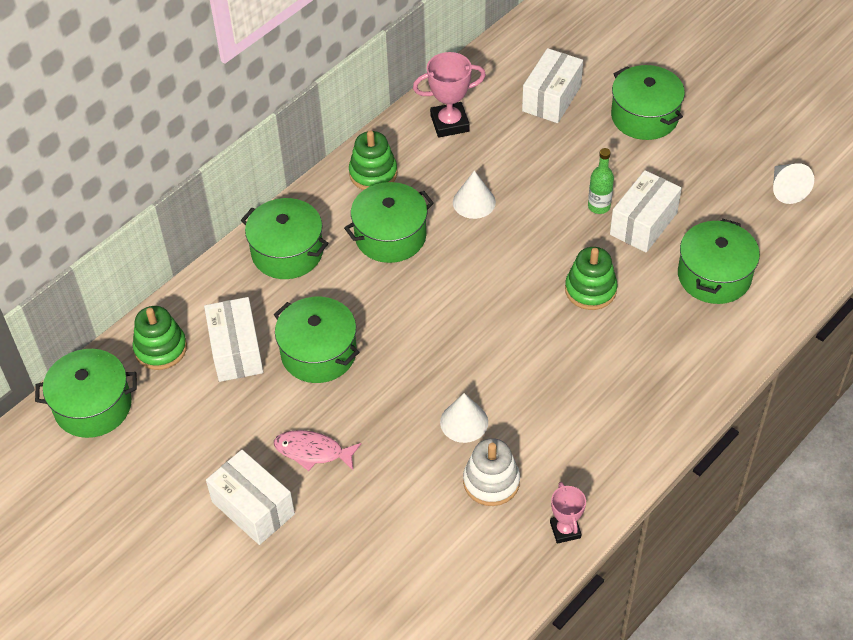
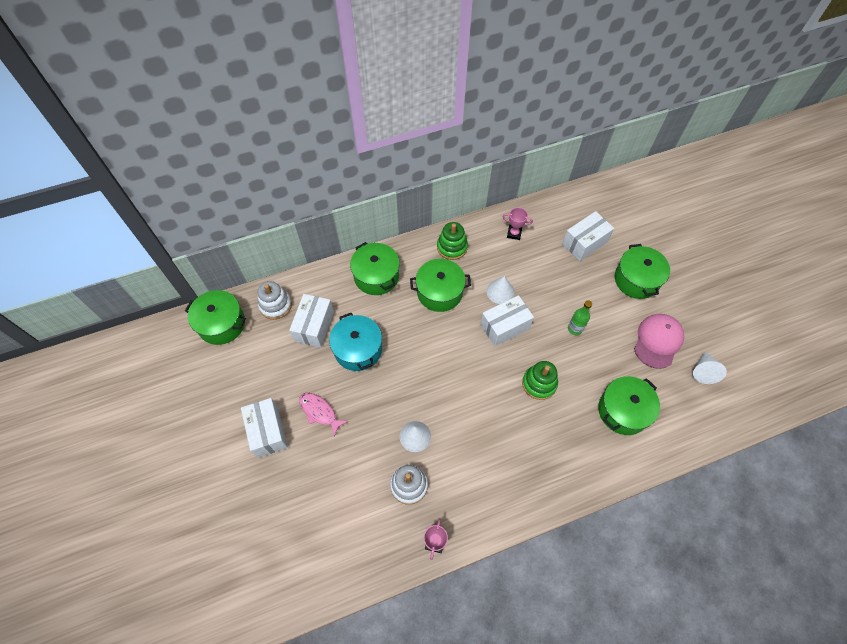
camera: 25 degrees right, 10 degrees up
green stacking toy [133,306,187,370] -> white stacking toy [258,281,292,320]
green pot [274,297,359,383] -> turquoise pot [329,313,382,371]
pink trophy [413,52,486,137] -> pink trophy [503,207,533,240], size x0.63
white box [610,170,682,253] -> white box moved to [480,295,534,346]
none -> pink cap [634,314,684,369]

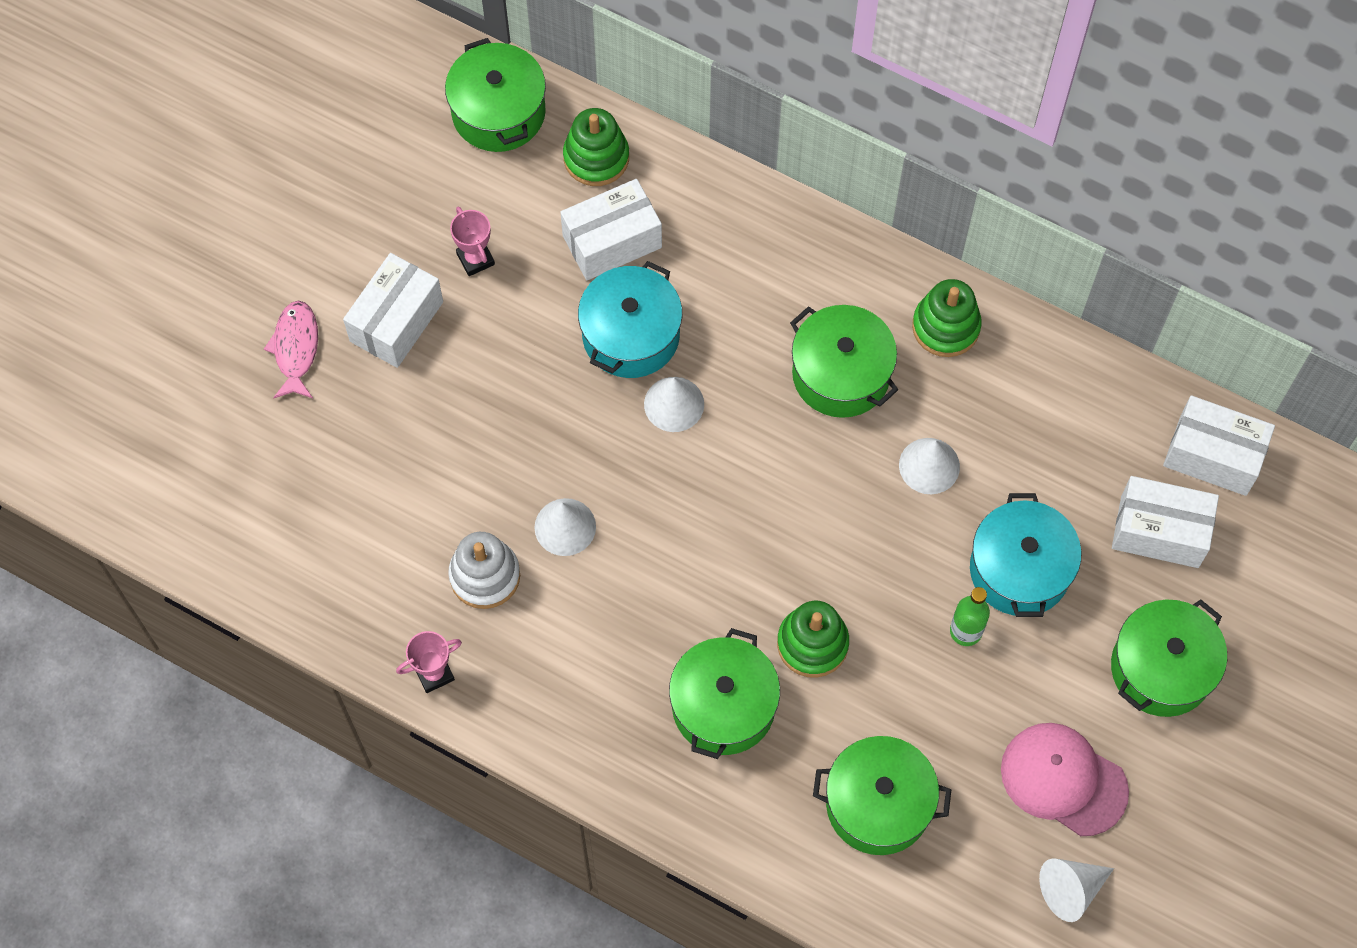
camera: 50 degrees right, 5 degrees up
white stacking toy [258,281,292,320] -> green stacking toy [563,108,629,186]
pink fish [299,393,348,436] -> pink fish moved to [264,301,318,399]
green pot [350,242,400,295] -> green pot moved to [669,628,780,759]
white box [480,295,534,346] -> white box moved to [1163,396,1275,496]
pink trophy [503,207,533,240] -> pink trophy moved to [450,207,495,276]
pink cap [634,314,684,369] -> pink cap turned 135 degrees counterclockwise [1001,723,1129,836]
none -> white cone [644,377,704,432]
none -> turquoise pot [970,493,1082,617]

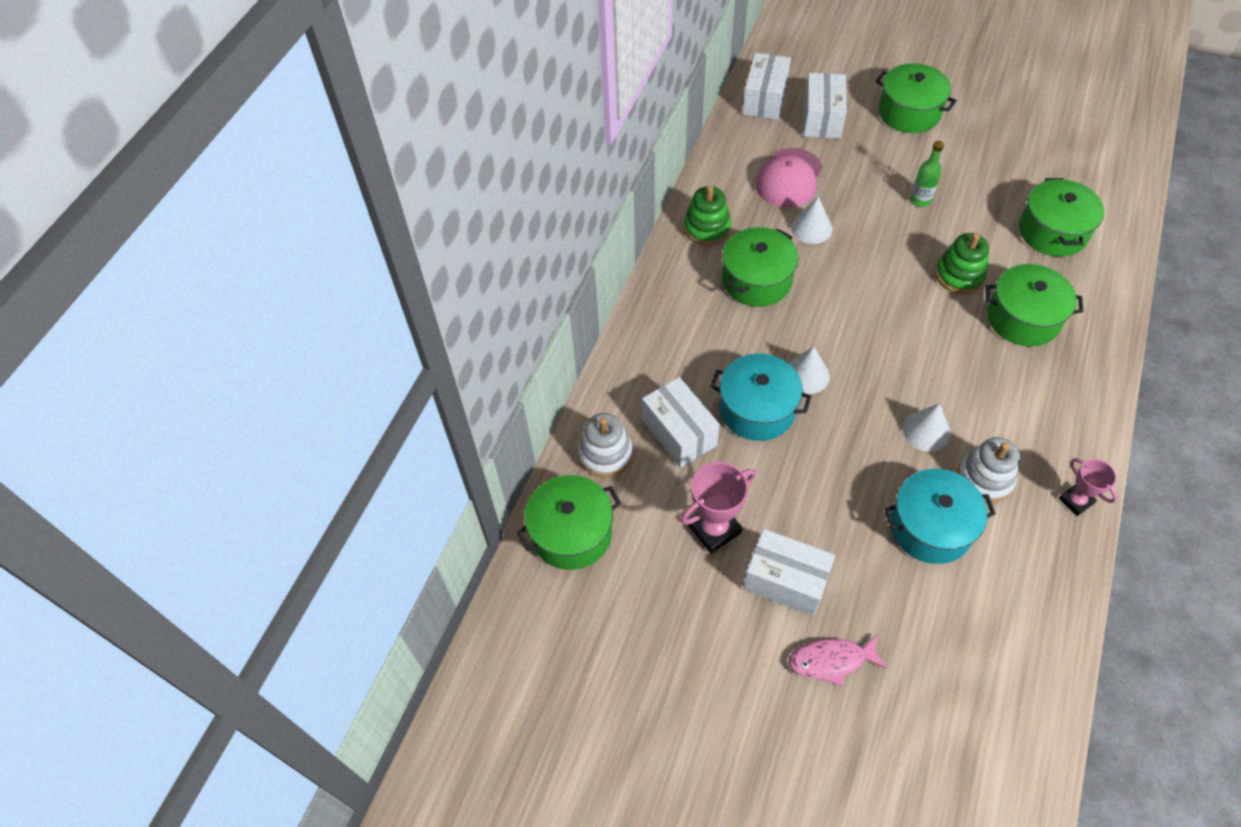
camera: 95 degrees left, 10 degrees down
pink trophy [450,207,495,276] -> pink trophy [680,462,756,553], size x1.59
green stacking toy [563,108,629,186] -> white stacking toy [578,413,633,478]
turquoise pot [970,493,1082,617] -> turquoise pot moved to [884,469,996,564]
pink cap [1001,723,1129,836] -> pink cap moved to [755,148,823,208]
white cone [1039,858,1114,922] -> none

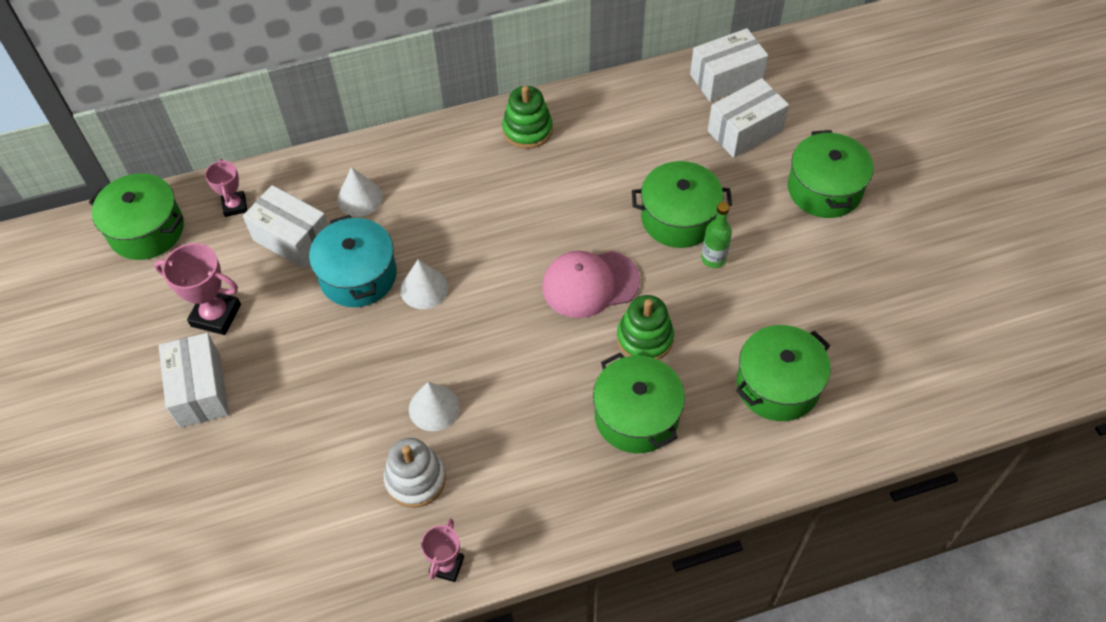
camera: 50 degrees right, 0 degrees up
white stacking toy [578,413,633,478] -> pink trophy [205,159,247,217]
white box [642,377,720,468] -> white box turned 75 degrees counterclockwise [243,185,328,269]
green pot [722,227,798,307] -> green pot moved to [632,161,732,248]
pink cap [755,148,823,208] -> pink cap moved to [542,251,640,318]
pink fish [789,635,887,687] -> none
white cone [791,196,832,244] -> white cone moved to [337,167,383,217]
turquoise pot [884,469,996,564] -> none

